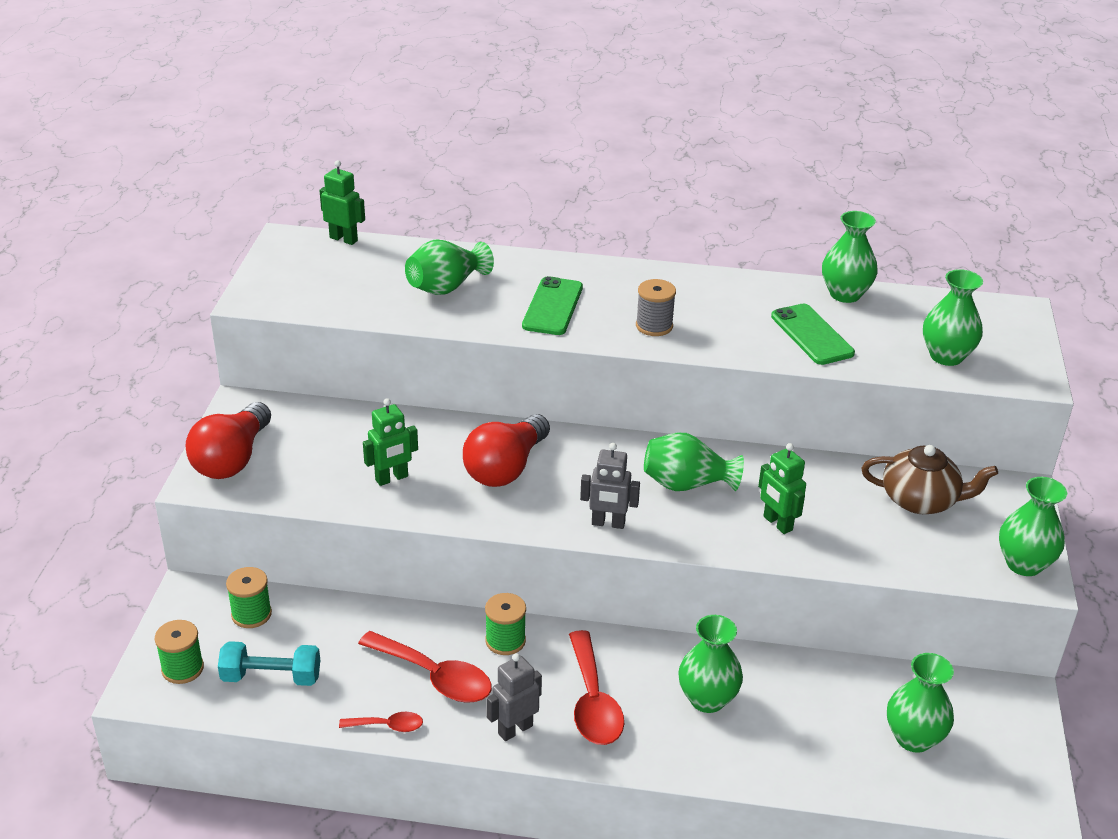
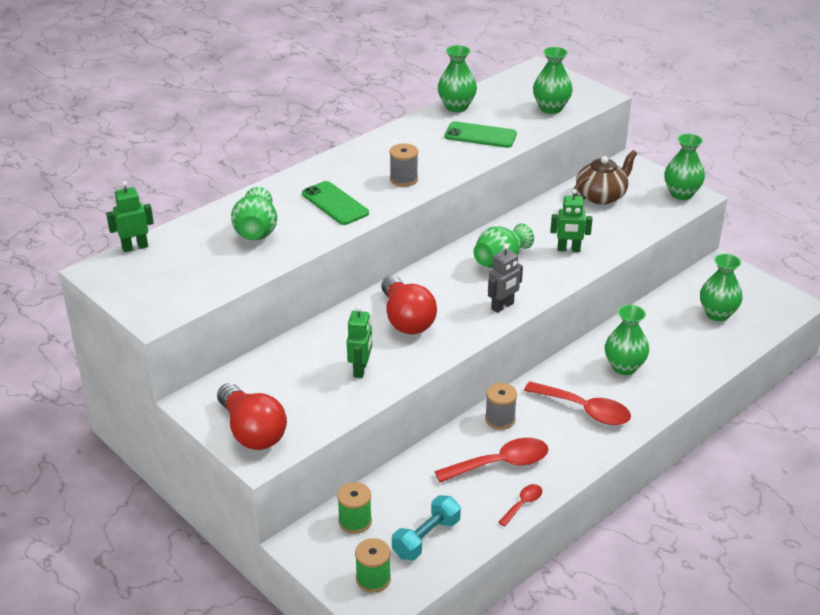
camera: 50 degrees left, 0 degrees up
green spool [485,593,526,655] -> grey spool [485,383,517,430]
grey robot [486,653,542,741] -> none

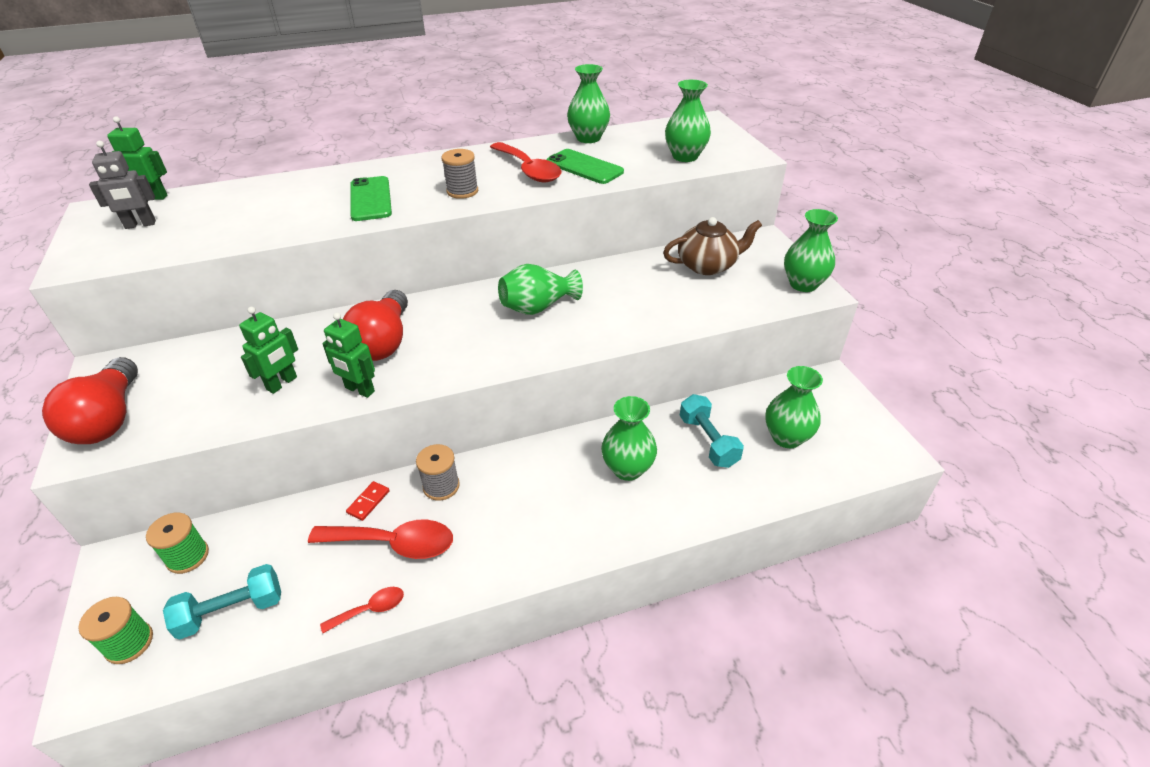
camera: 25 degrees right, 5 degrees up
green vase [231,187,277,240] -> none
grey robot [488,244,523,313] -> grey robot moved to [89,141,156,229]
red spoon [524,381,631,425] -> red spoon moved to [490,142,561,182]
green robot [551,189,592,252] -> green robot moved to [322,313,375,398]
none -> red domino [346,481,390,521]
none -> turquoise dumbbell [680,394,744,468]

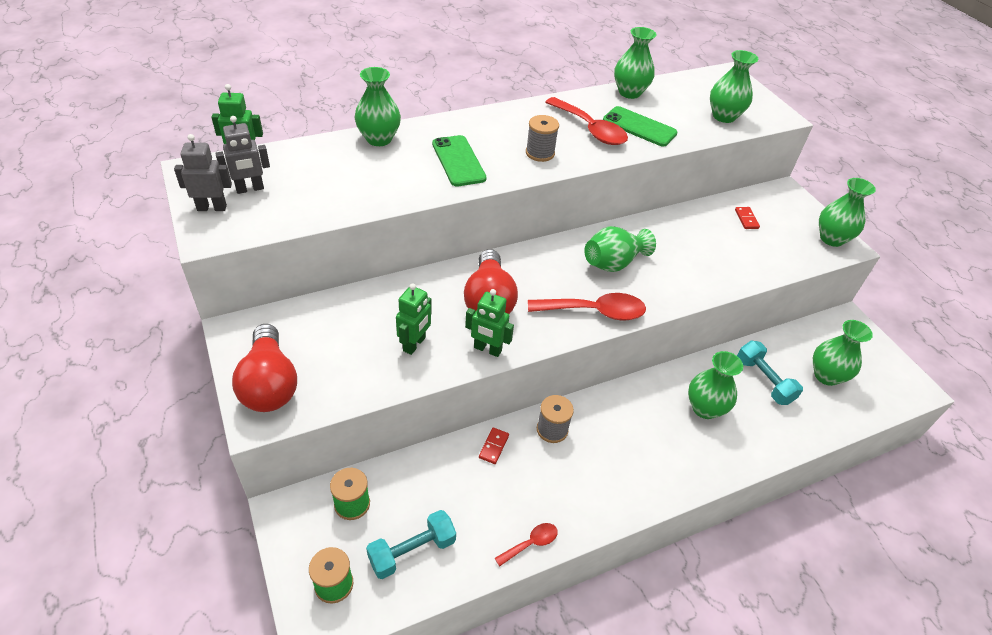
camera: 10 degrees left, 5 degrees up
red spoon [308,520,453,559] -> red spoon moved to [528,293,646,321]
brown teapot [663,217,762,275] -> red domino [735,207,760,229]
none -> grey robot [174,134,232,211]
none -> green vase [355,67,401,146]

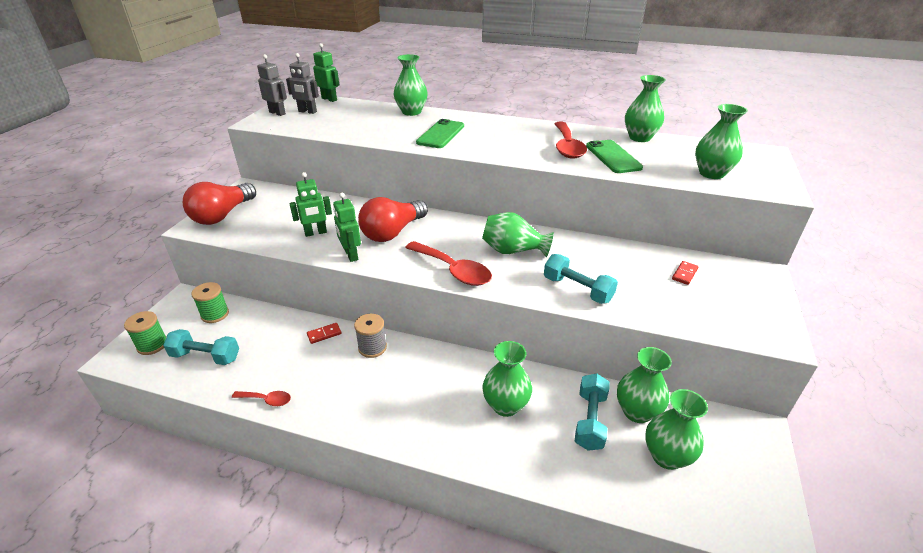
camera: 45 degrees right, 10 degrees down
grey spool [526,115,559,162] -> none
green vase [819,178,876,247] -> green vase moved to [617,347,672,423]
none -> turquoise dumbbell [544,254,618,304]

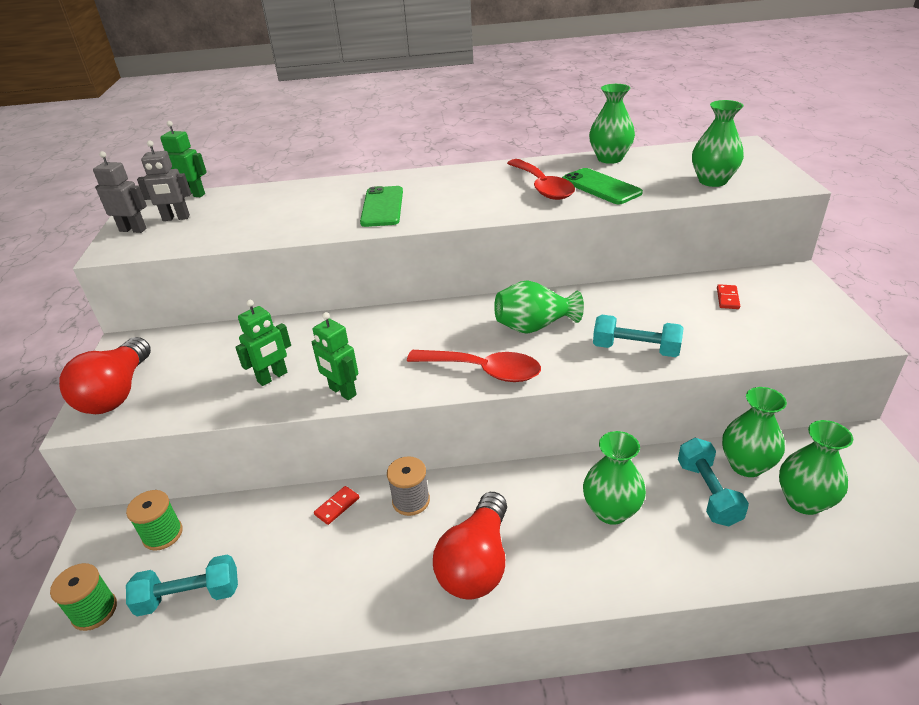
camera: 20 degrees left, 0 degrees up
red spoon [232,391,291,406] -> none
red light bulb [358,197,428,242] -> red light bulb moved to [433,492,507,599]
green vase [394,54,428,116] -> none

